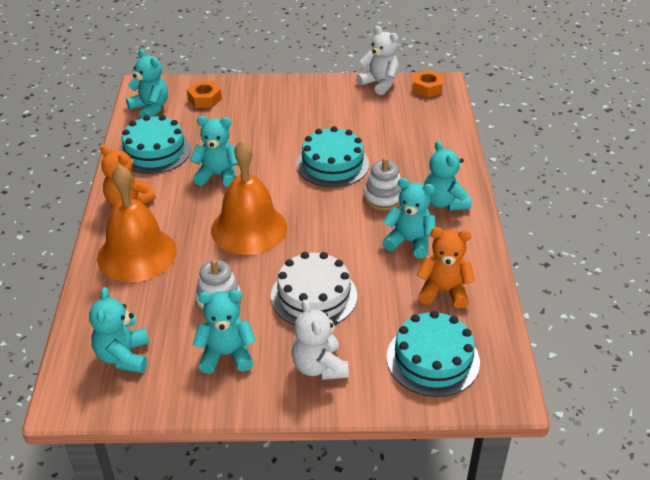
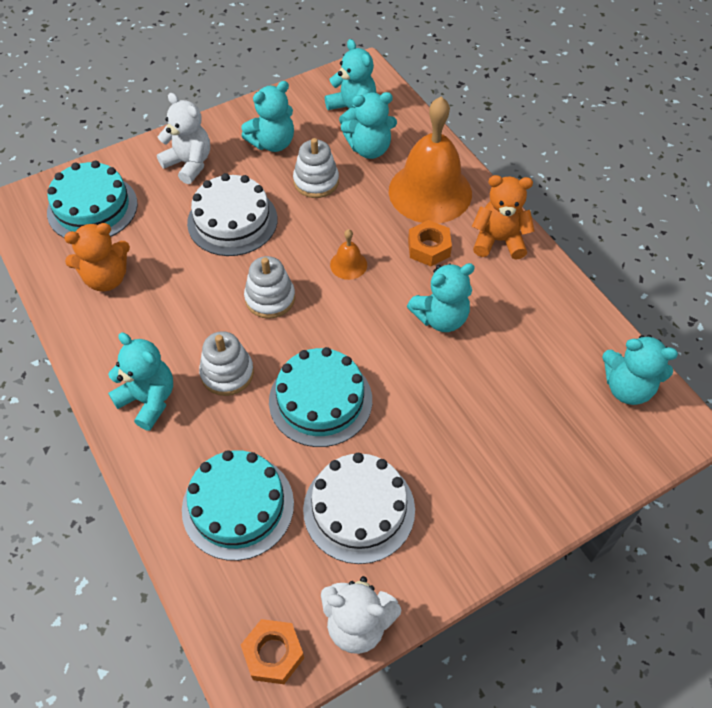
camera: 150 degrees right, 15 degrees up
turquoise cake [119,115,191,174] -> turquoise cake moved to [182,450,294,561]
orange nut [187,81,222,108] -> orange nut moved to [408,220,452,266]
orange bell [211,140,287,255] -> orange bell [330,229,367,280], size x0.42
turquoise teddy bear [382,178,436,259] -> turquoise teddy bear moved to [341,92,397,159]
none -> white stacking toy [244,256,295,319]
none -> white cake [303,453,415,564]

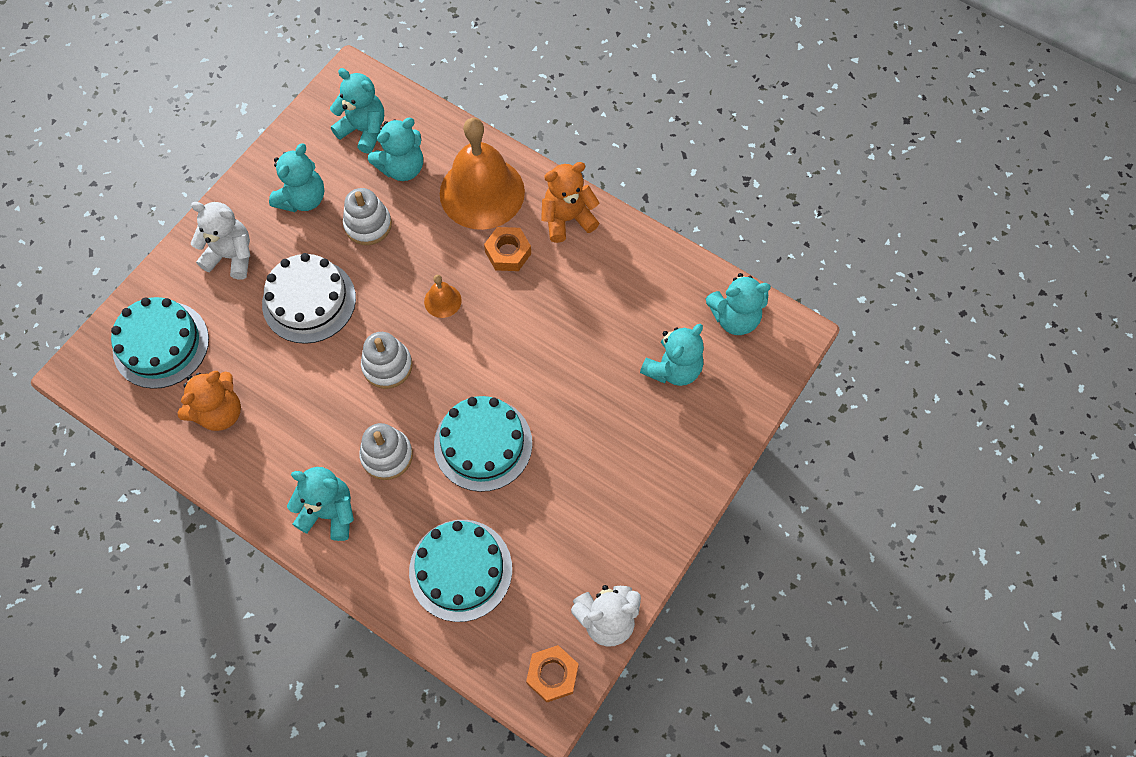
camera: 25 degrees left, 10 degrees up
white cake [303,453,415,564] -> none
turquoise teddy bear [407,263,475,332] -> turquoise teddy bear moved to [640,324,704,386]

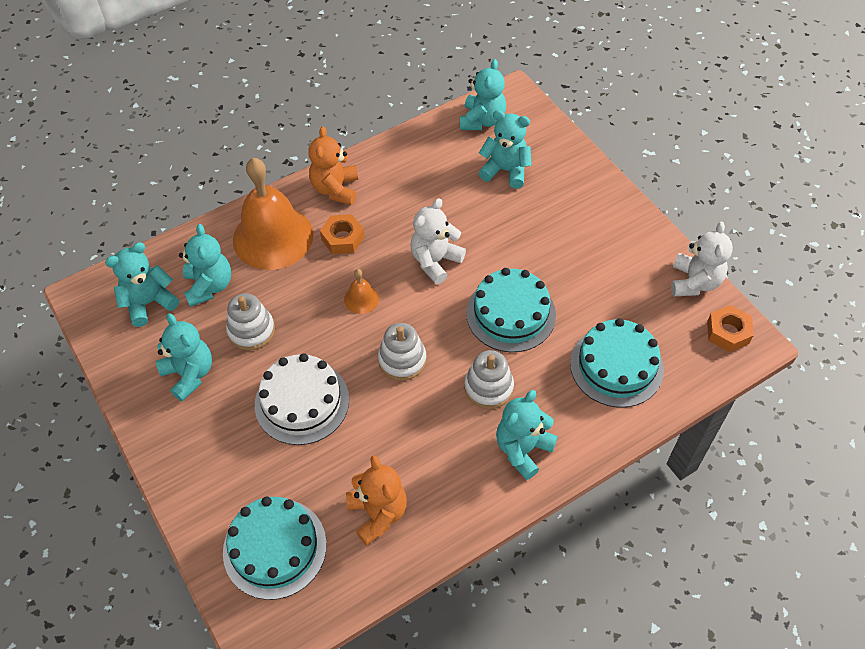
camera: 65 degrees left, 10 degrees down
white teddy bear [191,202,250,280] -> white teddy bear moved to [411,198,466,284]
turquoise teddy bear [640,324,704,386] -> turquoise teddy bear turned 45 degrees counterclockwise [479,110,532,189]

